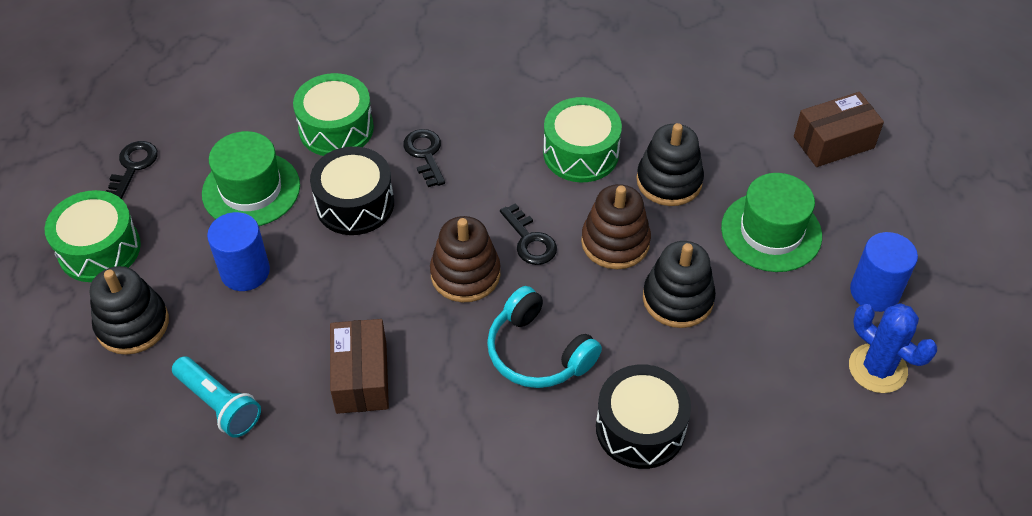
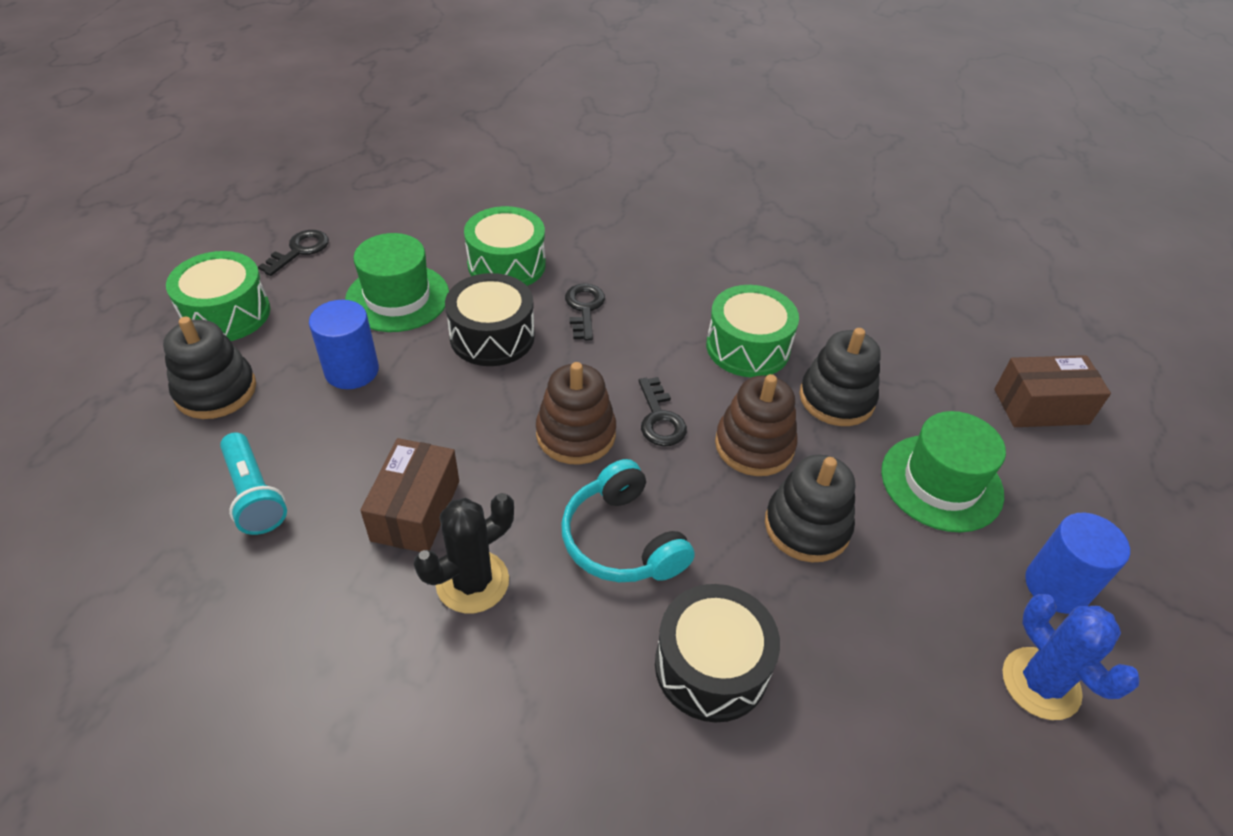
camera: 15 degrees right, 5 degrees down
none -> black cactus [414,493,514,613]

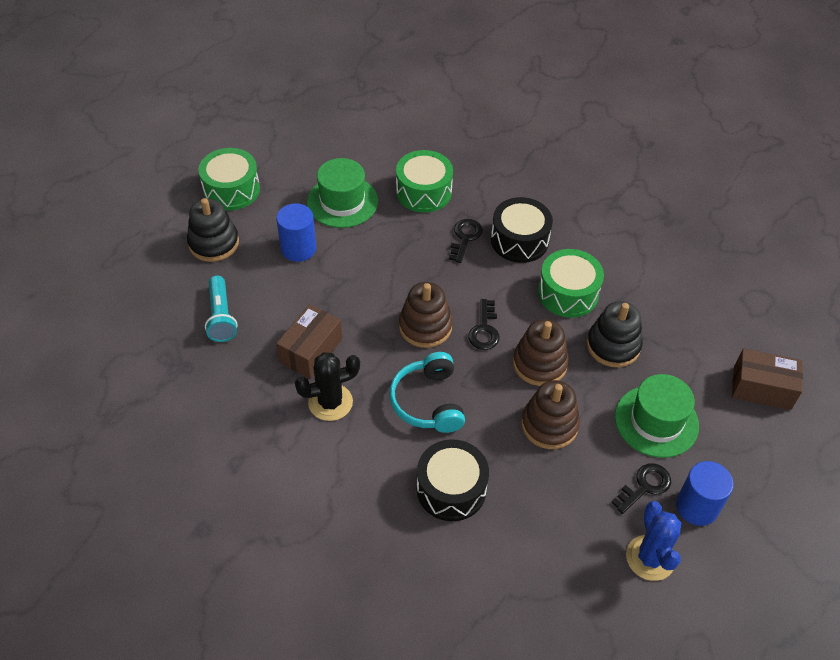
camera: 20 degrees right, 5 degrees up
black key [258,230,329,276] -> black key moved to [611,463,671,514]
black drum [445,273,535,366] -> black drum moved to [491,197,553,263]
black stacking toy [765,455,855,562] -> brown stacking toy [521,380,580,449]

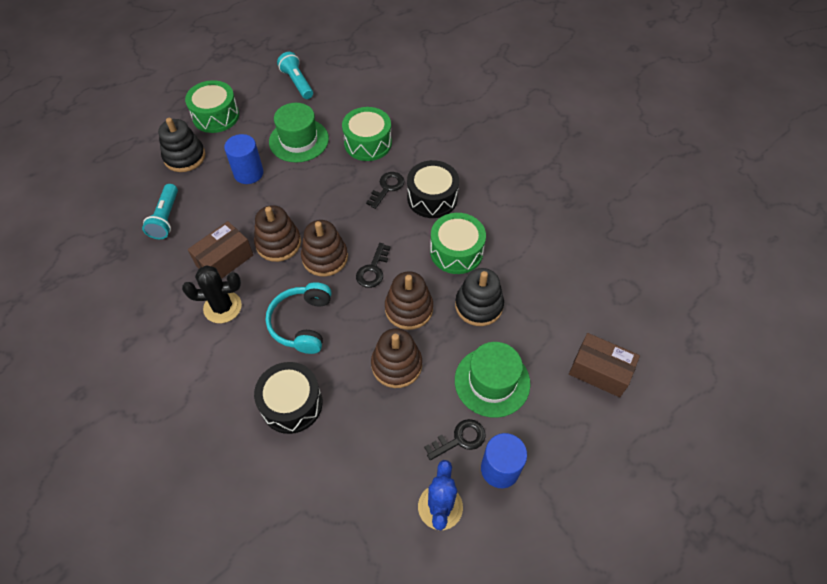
camera: 15 degrees right, 5 degrees up
none -> brown stacking toy [254,205,301,262]
none -> turquoise flashlight [277,52,313,99]

